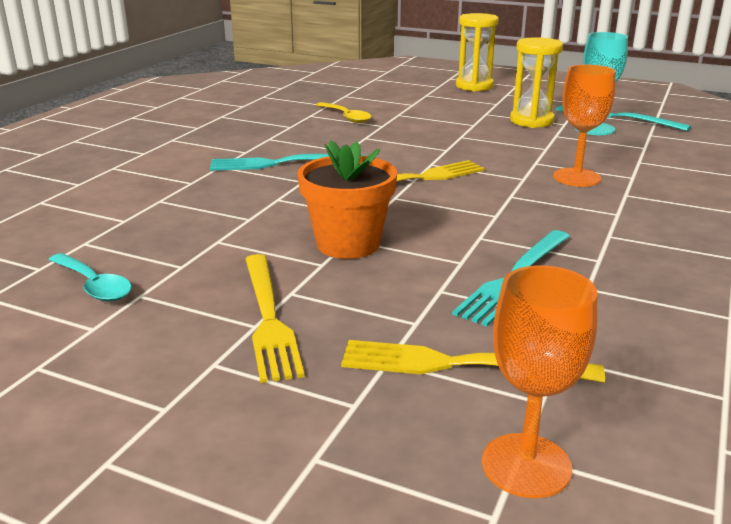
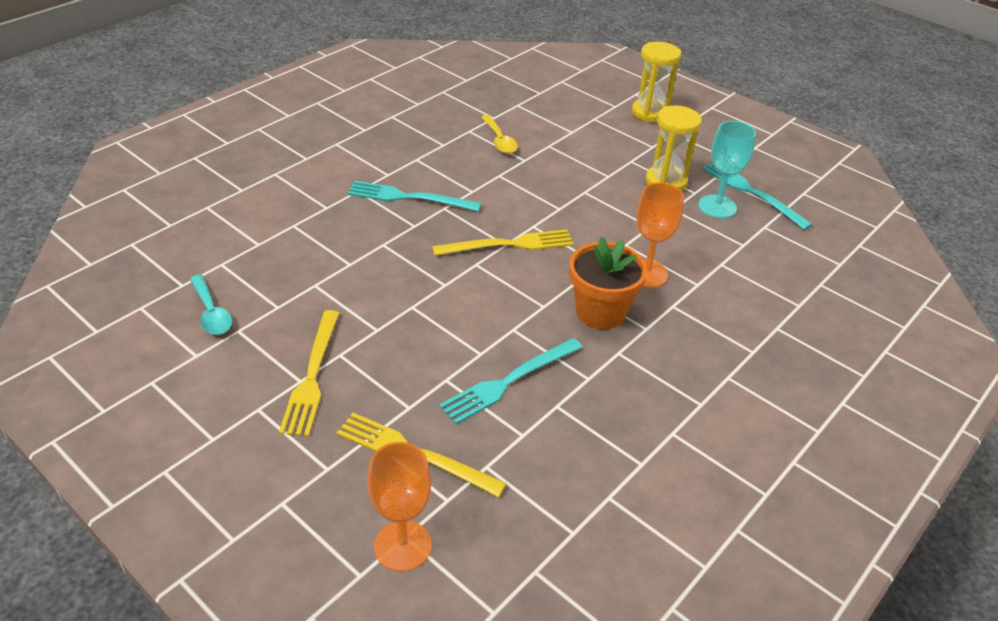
camera: 15 degrees right, 15 degrees up
orange flower pot [297,140,397,259] -> orange flower pot moved to [569,237,647,329]

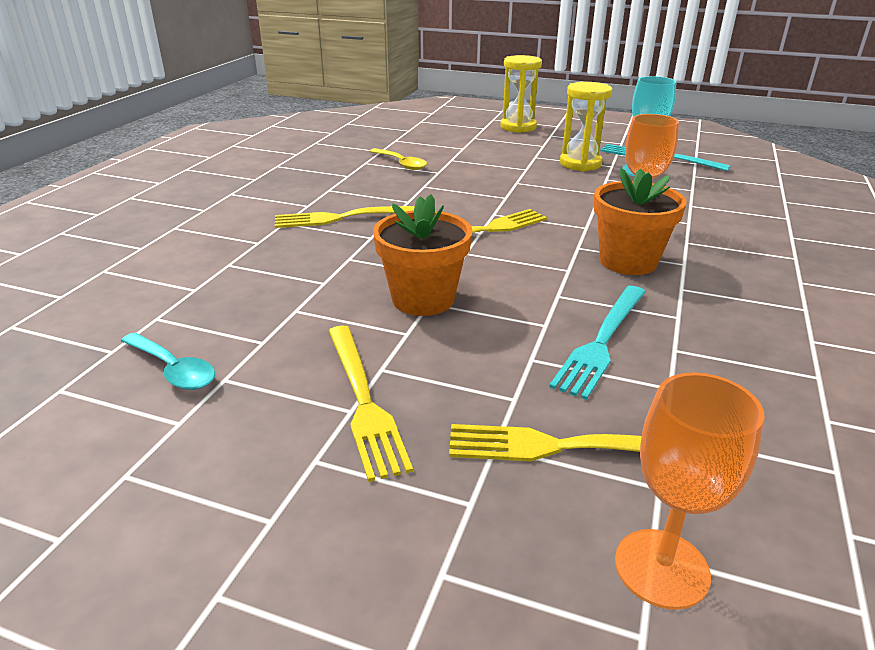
camera: 20 degrees left, 10 degrees down
turquoise fork [348,181,481,212] -> yellow fork [275,206,415,228]
none -> orange flower pot [373,194,472,316]

